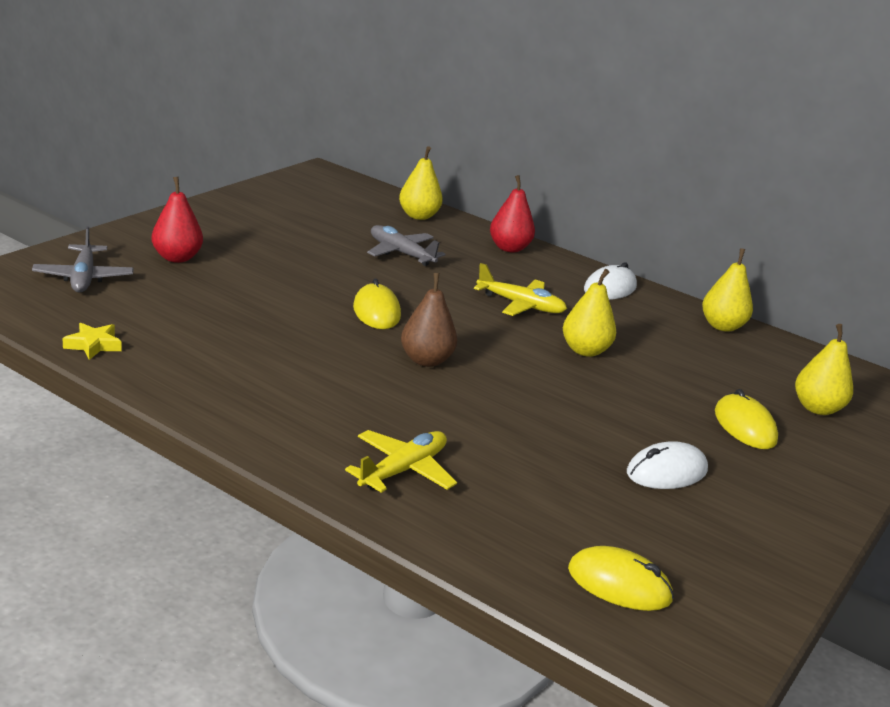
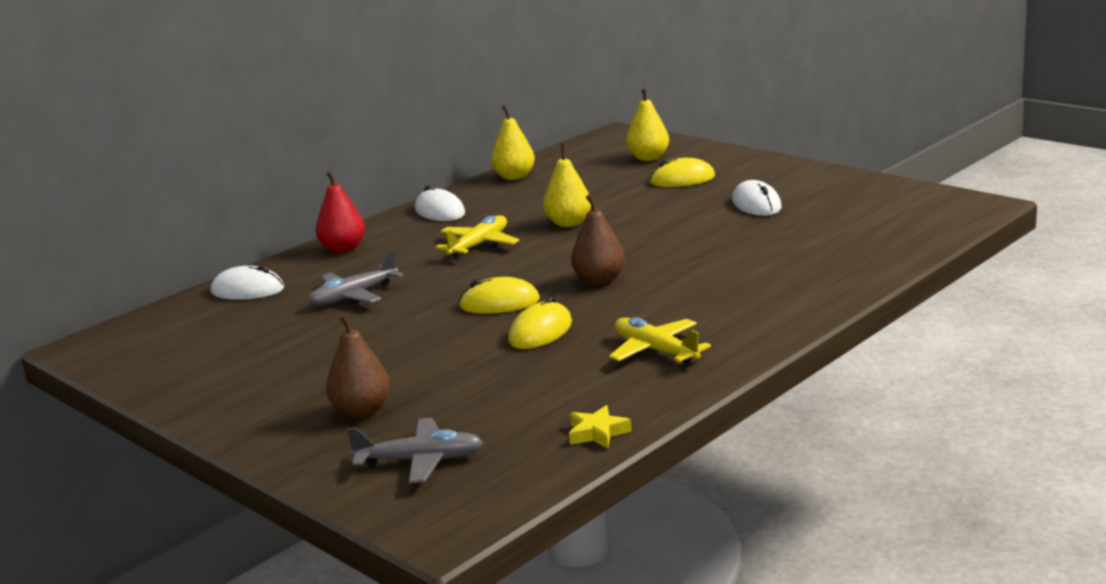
camera: 75 degrees left, 5 degrees down
red pear [152,177,203,263] -> brown pear [326,314,391,418]
yellow plane [345,430,457,493] -> yellow plane moved to [609,317,711,364]
yellow pear [399,146,443,220] -> white mouse [211,266,284,300]
yellow mouse [568,546,674,611] -> yellow mouse moved to [508,296,572,349]

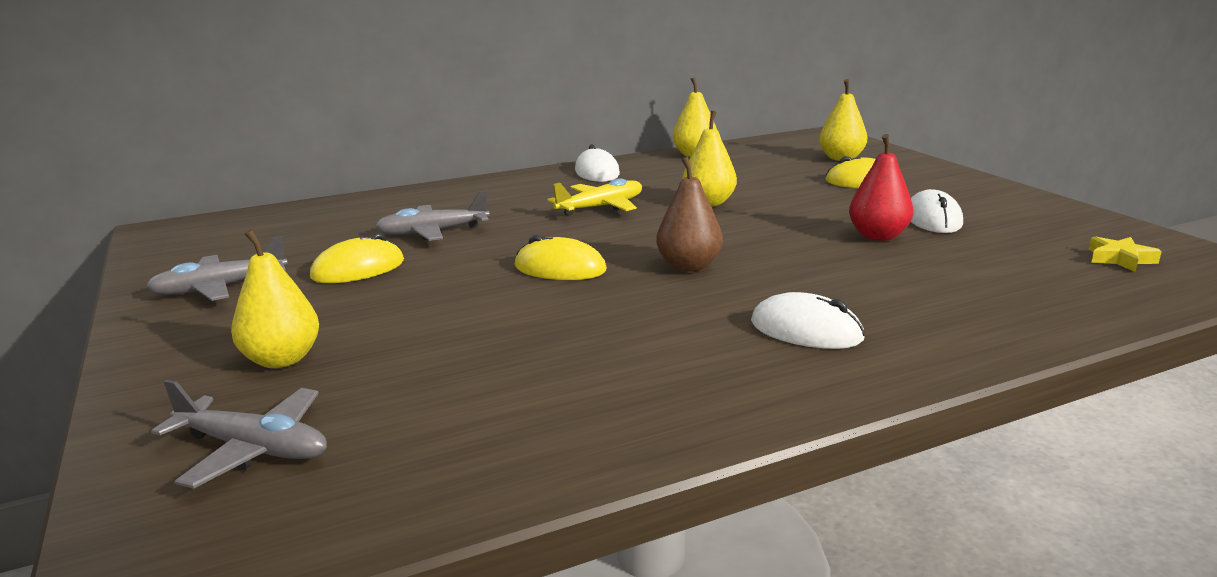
camera: 20 degrees right, 0 degrees up
white mouse [211,266,284,300] -> white mouse moved to [751,292,865,349]
red pear [316,171,365,253] -> red pear moved to [849,134,913,241]
brown pear [326,314,391,418] -> yellow pear [231,229,319,368]
yellow mouse [508,296,572,349] -> yellow mouse moved to [310,233,404,283]
yellow star [569,405,632,449] -> yellow star moved to [1089,236,1162,272]
yellow plane [609,317,711,364] -> none
none -> grey plane [146,236,288,301]

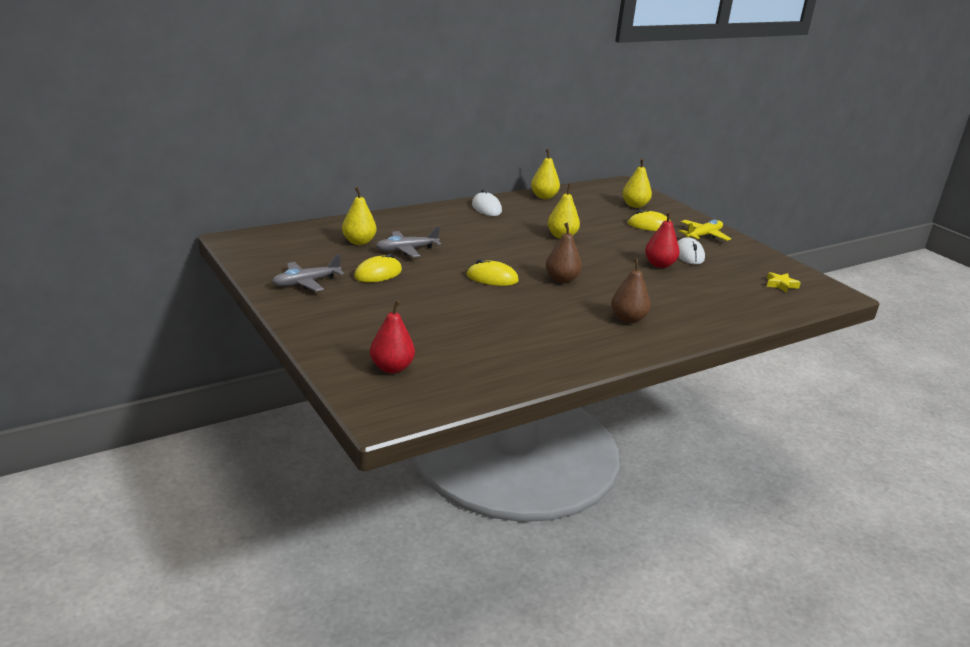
camera: 10 degrees left, 5 degrees up
grey plane [151,380,327,489] -> red pear [370,300,415,373]
yellow pear [231,229,319,368] -> yellow pear moved to [342,187,377,245]
yellow plane [548,179,642,216] -> yellow plane moved to [679,220,731,241]
white mouse [751,292,865,349] -> brown pear [611,258,651,323]

